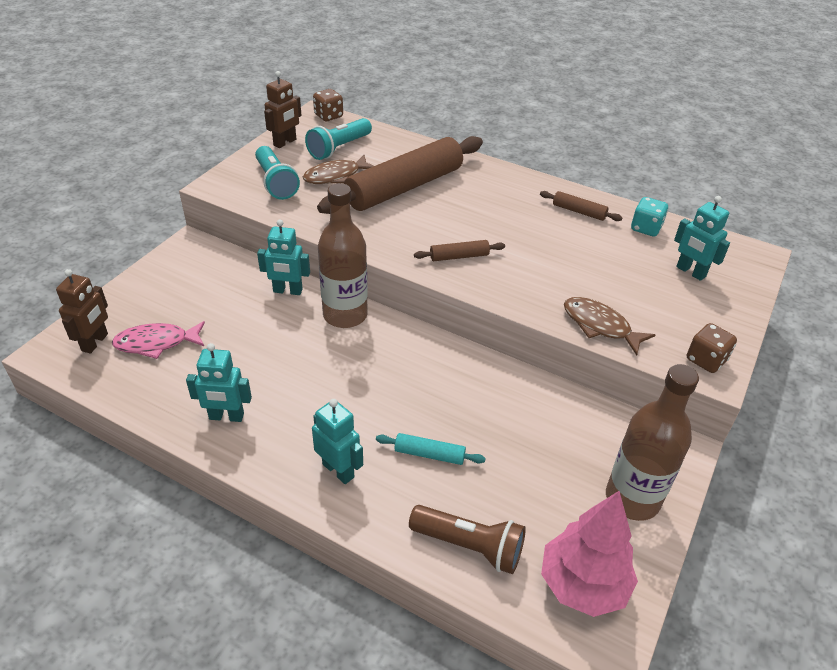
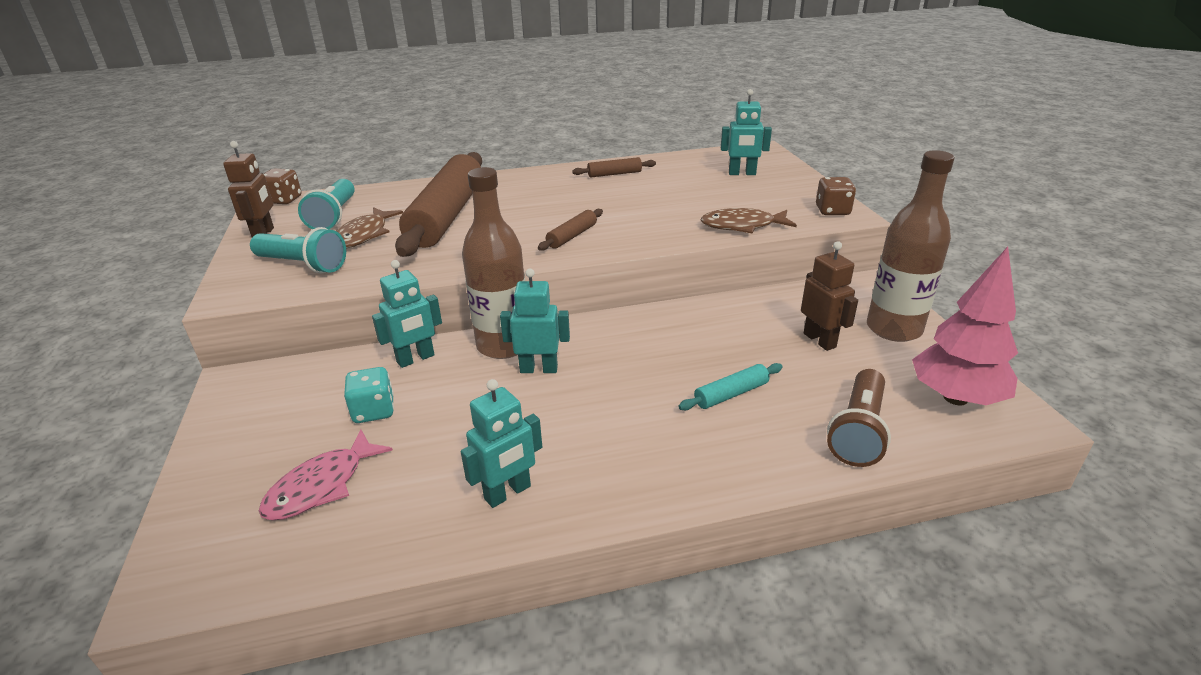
camera: 40 degrees left, 10 degrees down
brown robot [56,269,108,354] -> brown robot moved to [801,241,858,351]
turquoise robot [312,399,363,484] -> turquoise robot moved to [500,269,570,373]
brown flashlight [409,505,526,574] -> brown flashlight turned 135 degrees clockwise [827,369,891,467]
turquoise dice [631,197,668,236] -> turquoise dice moved to [344,367,394,423]

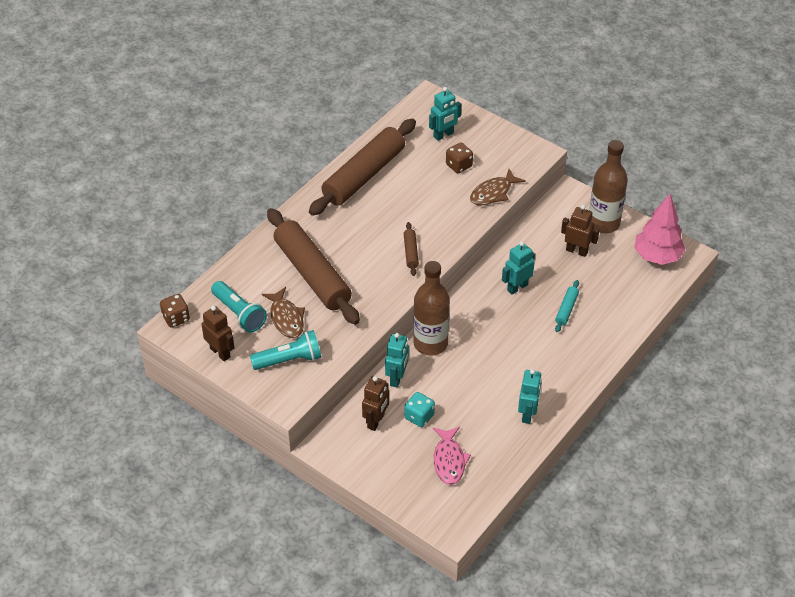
camera: 40 degrees left, 15 degrees up
turquoise robot [500,269,570,373] -> turquoise robot moved to [502,241,535,295]
brown rolling pin [572,157,656,178] -> brown rolling pin [309,119,416,216], size x2.44
brown dice [816,177,856,215] -> brown dice moved to [446,142,473,173]
brown flashlight [827,369,891,467] -> none
none -> brown robot [362,376,389,431]

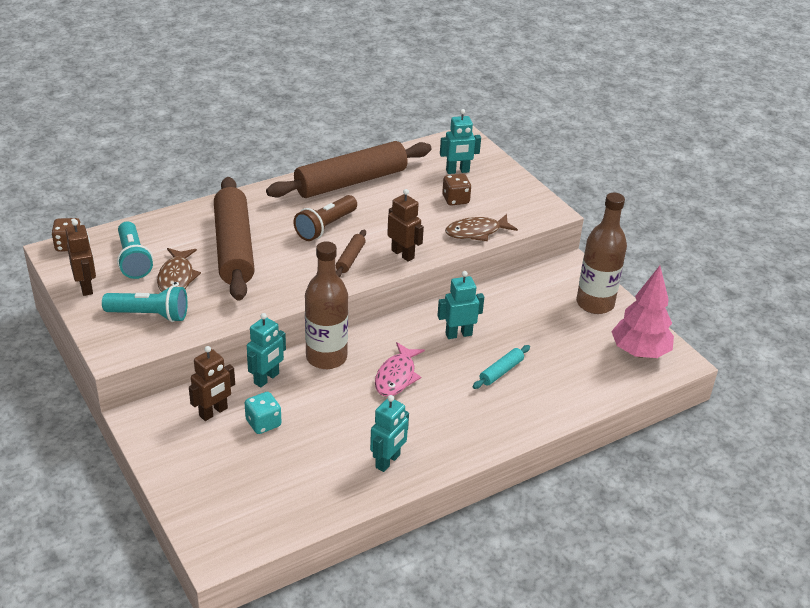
camera: 20 degrees right, 10 degrees down
pink fish [433,427,471,485] -> pink fish moved to [375,342,425,397]
brown robot [561,205,600,257] -> brown robot moved to [387,189,424,262]
none -> brown flashlight [293,195,357,241]

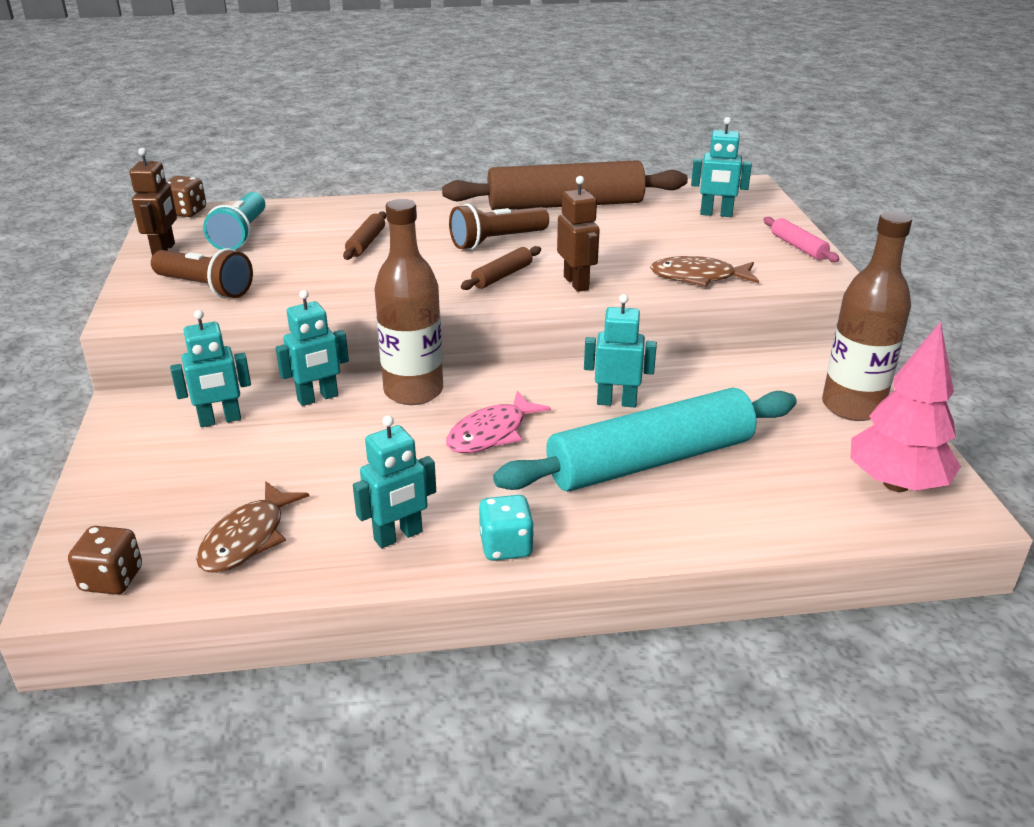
camera: 25 degrees right, 5 degrees down
turquoise flashlight [102,286,188,322] -> brown flashlight [151,248,253,298]
brown fish [157,248,201,292] -> brown fish moved to [196,481,309,573]
brown robot [189,346,235,421] -> turquoise robot [170,310,251,427]
brown rolling pin [214,177,255,301] -> brown rolling pin [343,211,386,260], size x0.41
turquoise dice [245,392,281,434] -> turquoise dice moved to [479,495,534,561]
brown dice [442,174,472,206] -> brown dice moved to [68,526,142,595]
turquoise rolling pin [473,345,530,389] -> turquoise rolling pin [493,387,797,491], size x2.44
none -> pink rolling pin [763,217,839,262]

